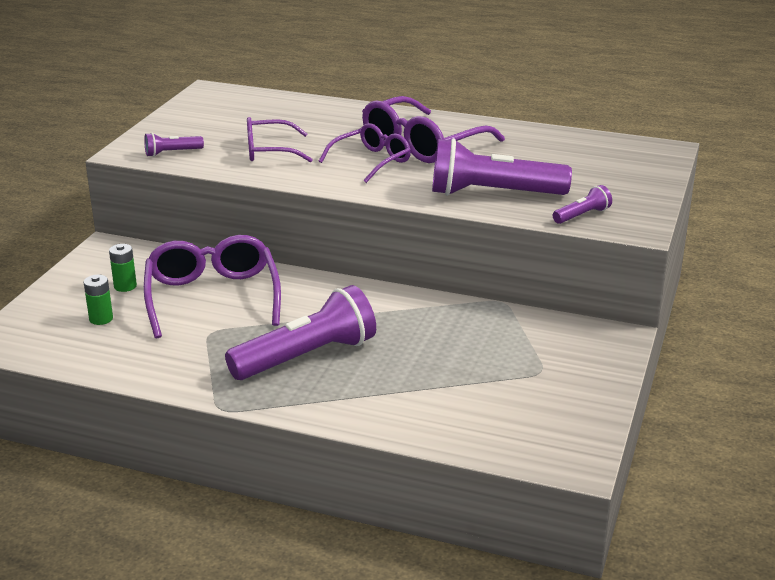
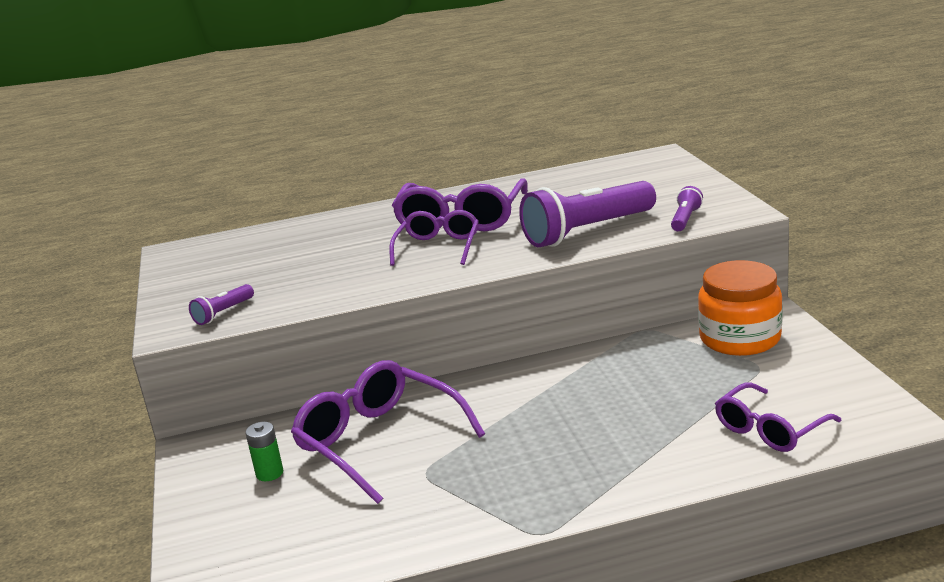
camera: 30 degrees left, 5 degrees down
green battery [84,275,113,325] -> none
purple flashlight [225,285,376,380] -> none
purple glasses [247,117,313,162] -> purple glasses moved to [715,382,842,452]
none -> orange jar [698,260,783,356]

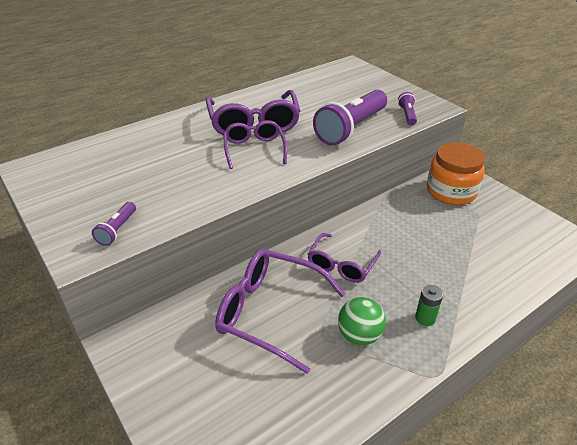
camera: 25 degrees left, 15 degrees up
green battery [245,422,283,481] -> green battery moved to [415,285,443,326]
purple glasses [715,382,842,452] -> purple glasses moved to [307,233,381,283]
none -> green ball [338,297,386,345]

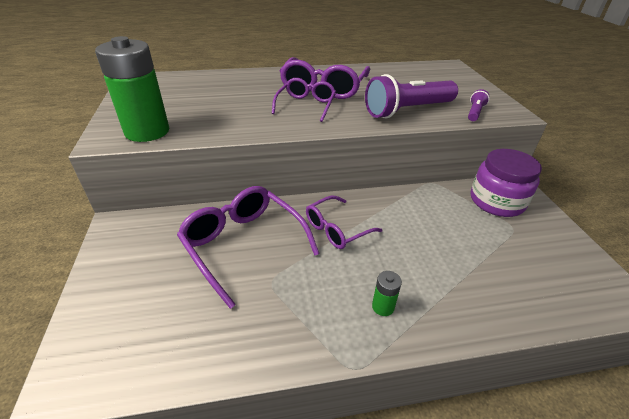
camera: 25 degrees right, 0 degrees up
purple flashlight [92,202,136,246] -> green battery [95,36,169,142]
green ball [338,297,386,345] -> none
orange jar [427,142,485,205] -> purple jar [471,149,542,217]

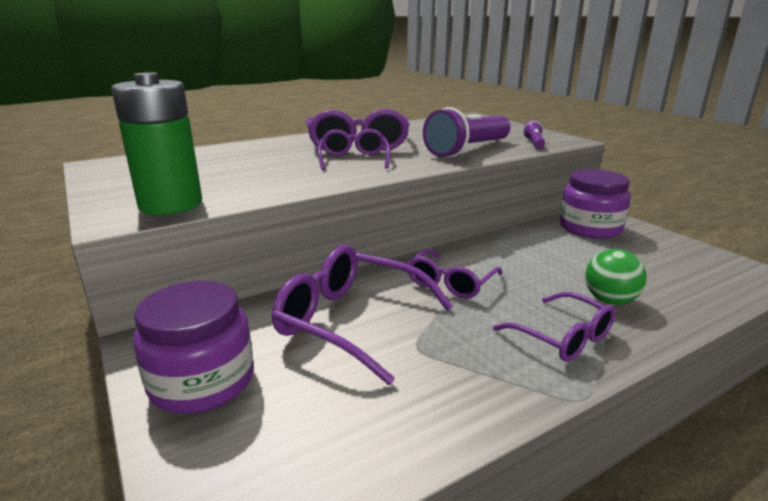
camera: 20 degrees left, 15 degrees down
green battery [372,271,402,316] -> purple glasses [493,292,616,362]
none -> purple jar [133,281,254,414]
none -> green ball [585,249,646,305]

